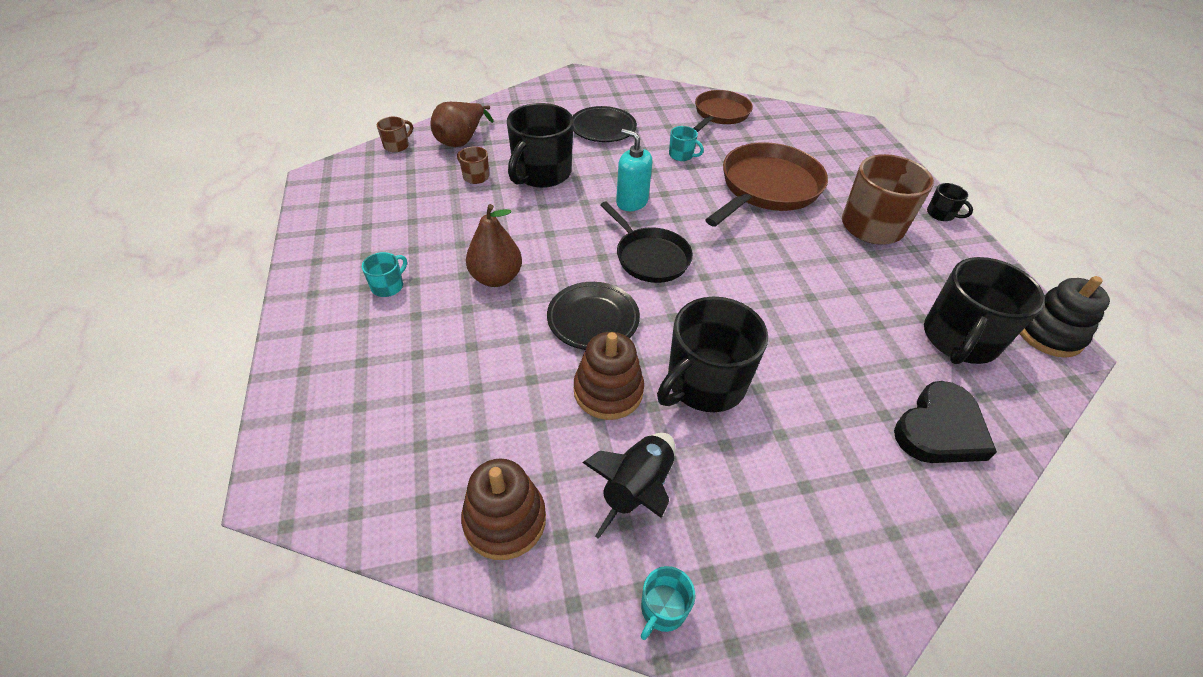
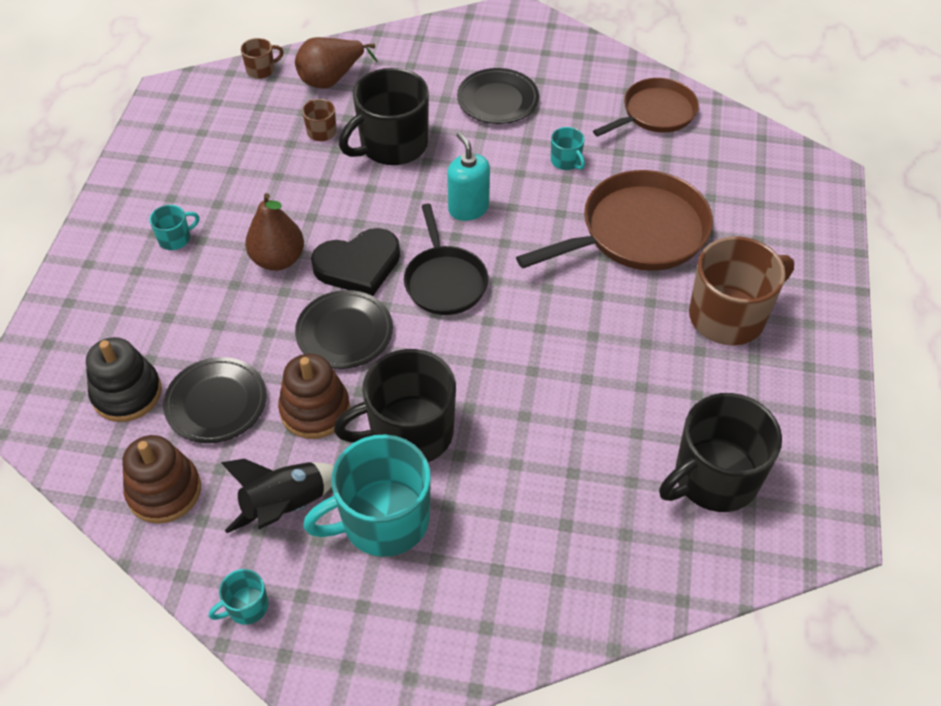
camera: 25 degrees right, 5 degrees up
black heart [894,381,997,463] -> black heart moved to [311,228,400,296]
black mug [927,183,973,221] -> none
black stacking toy [1020,276,1110,358] -> black stacking toy moved to [86,337,162,422]
none -> black plate [163,357,267,443]
none -> turquoise mug [303,434,431,557]

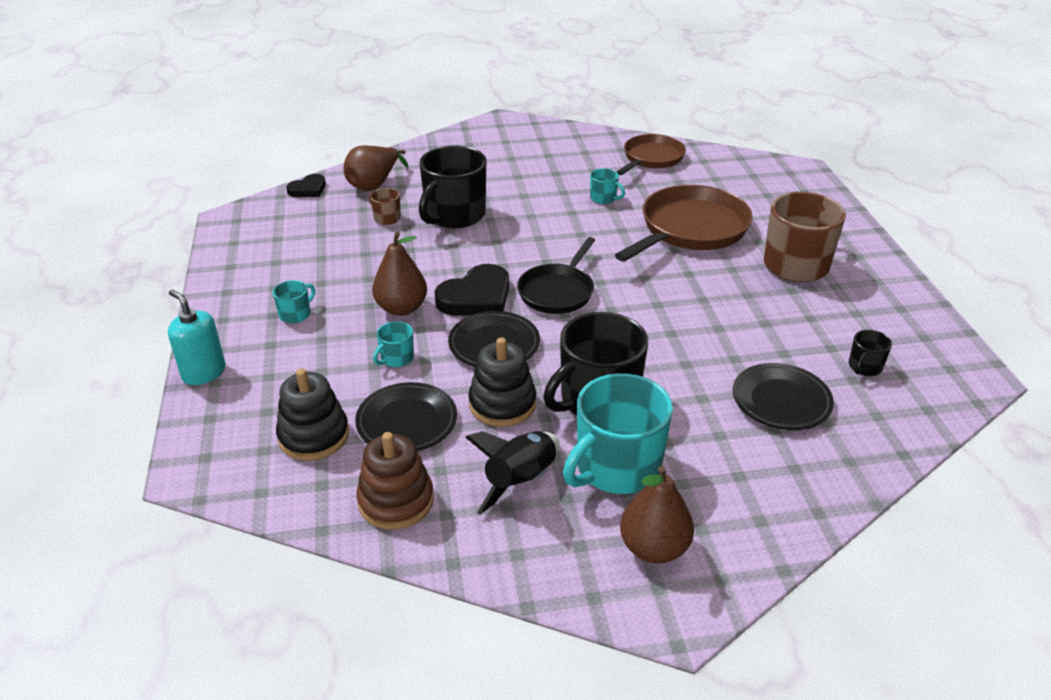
camera: 20 degrees left, 15 degrees down
turquoise mug [209,569,269,625] -> turquoise mug moved to [373,321,414,367]
brown mug [241,38,284,79] -> black heart [286,174,326,197]
brown stacking toy [278,354,350,439] -> black stacking toy [468,337,536,427]
black pan [404,203,488,315] -> black pan turned 60 degrees clockwise [517,237,595,314]
turquoise soap dispenser [447,132,490,221] -> turquoise soap dispenser moved to [168,289,226,385]
black plate [457,68,539,124] -> black plate moved to [733,363,834,430]
black mug [659,393,782,512] -> black mug [849,330,892,376], size x0.45
none -> brown pear [620,465,694,563]

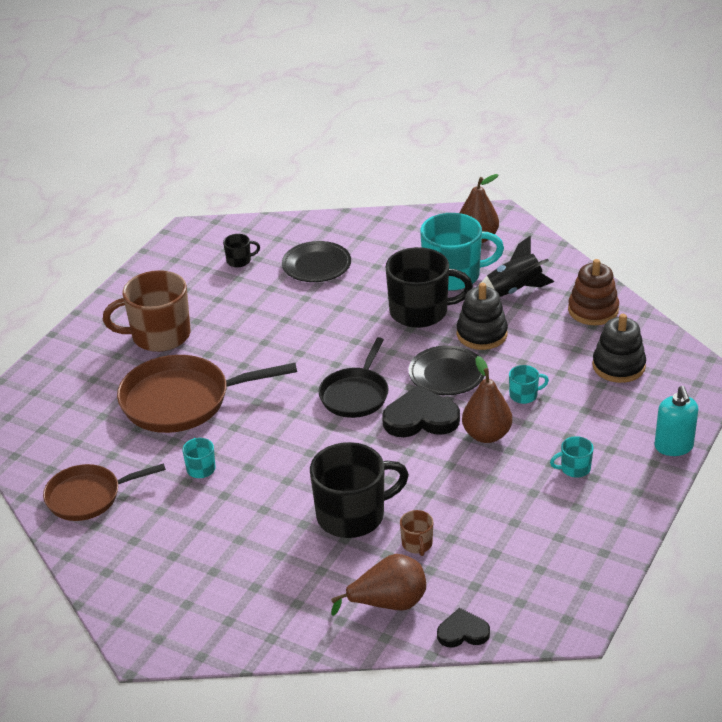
camera: 140 degrees left, 0 degrees up
black plate [355,382,457,451] -> none
black pan [517,237,595,314] -> black pan turned 135 degrees clockwise [319,337,389,418]

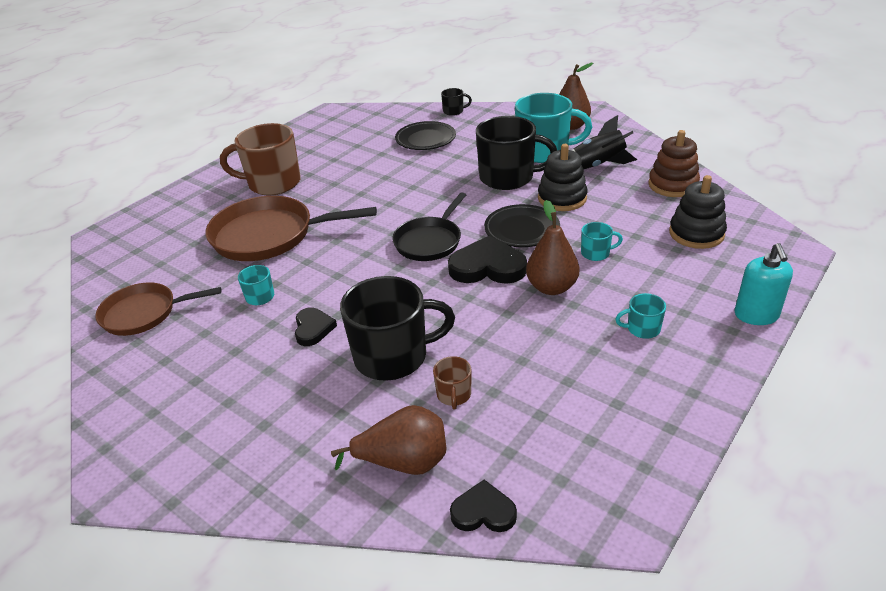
camera: 10 degrees right, 0 degrees up
black mug [223,234,260,267] -> black mug moved to [441,88,472,116]
none -> black heart [295,307,337,346]

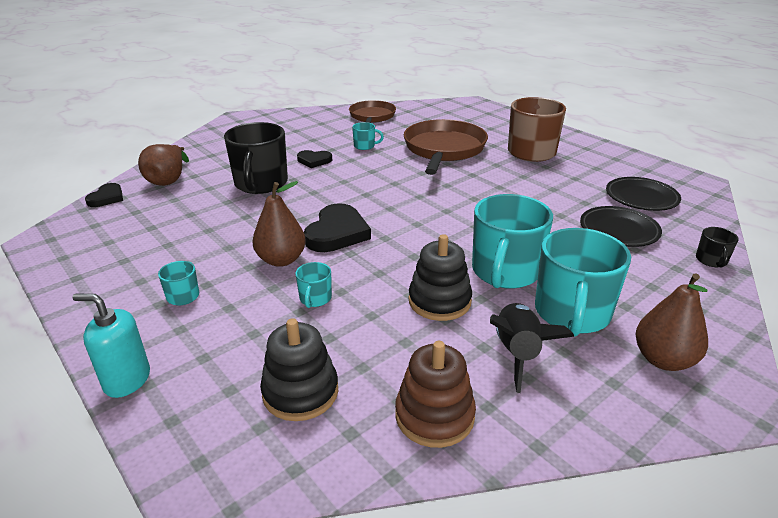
camera: 100 degrees right, 5 degrees down
black pan [392,192,466,261] -> none
brown mug [433,356,471,409] -> none
black mug [476,116,557,190] -> turquoise mug [472,194,553,289]
black plate [484,204,560,247] -> black plate moved to [606,177,681,211]

